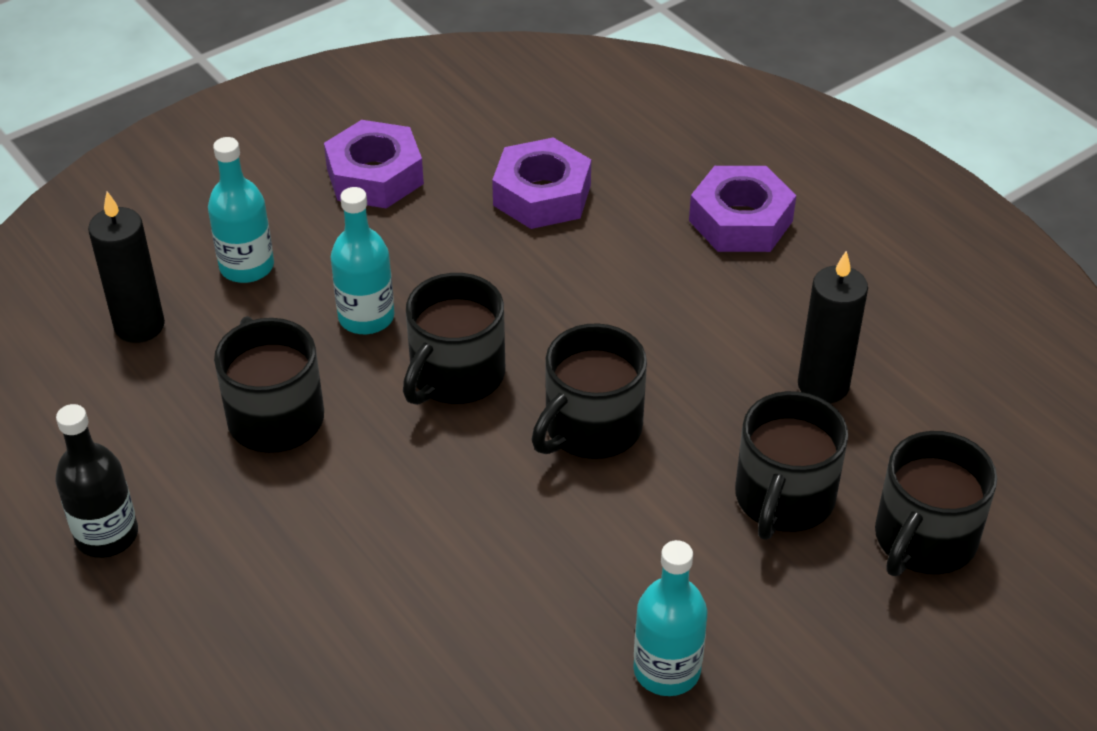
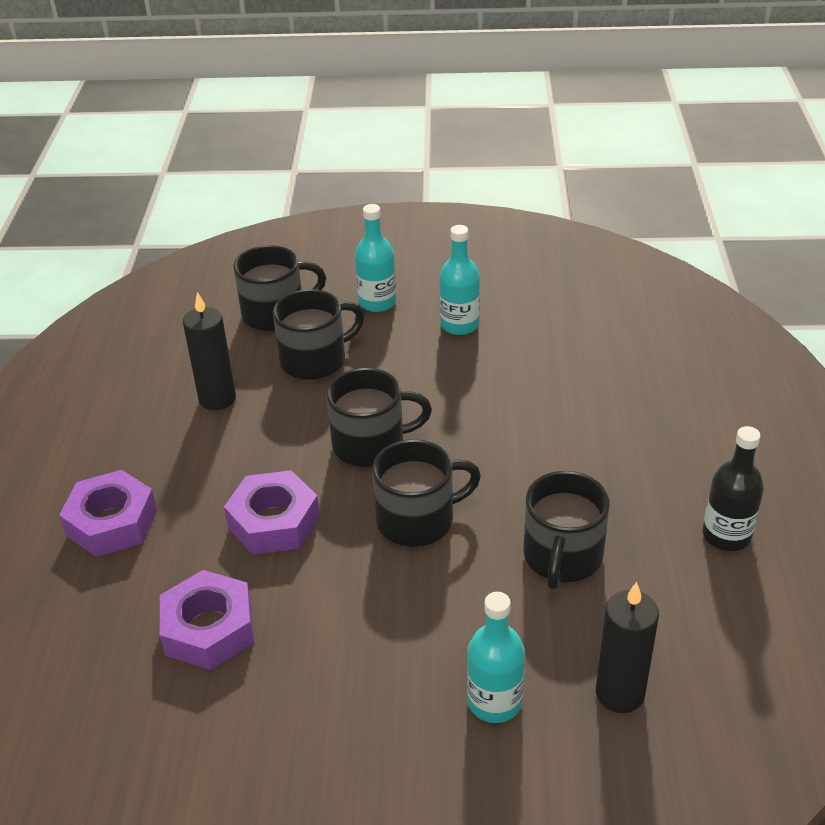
camera: 140 degrees left, 5 degrees down
purple nut [324,120,424,208] -> purple nut moved to [224,470,320,554]
turquoise bottle [331,187,394,334] -> turquoise bottle moved to [355,204,396,312]

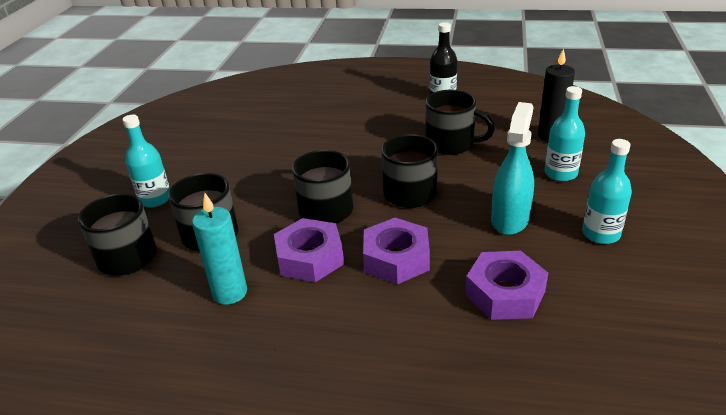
camera: 80 degrees left, 5 degrees down
purple nut [59,470,157,557] -> purple nut moved to [274,218,344,282]
black candle [183,292,236,410] -> turquoise candle [192,193,247,305]
turquoise bottle [439,225,480,335] -> turquoise bottle moved to [582,139,632,244]
none -> turquoise spray bottle [491,102,534,235]

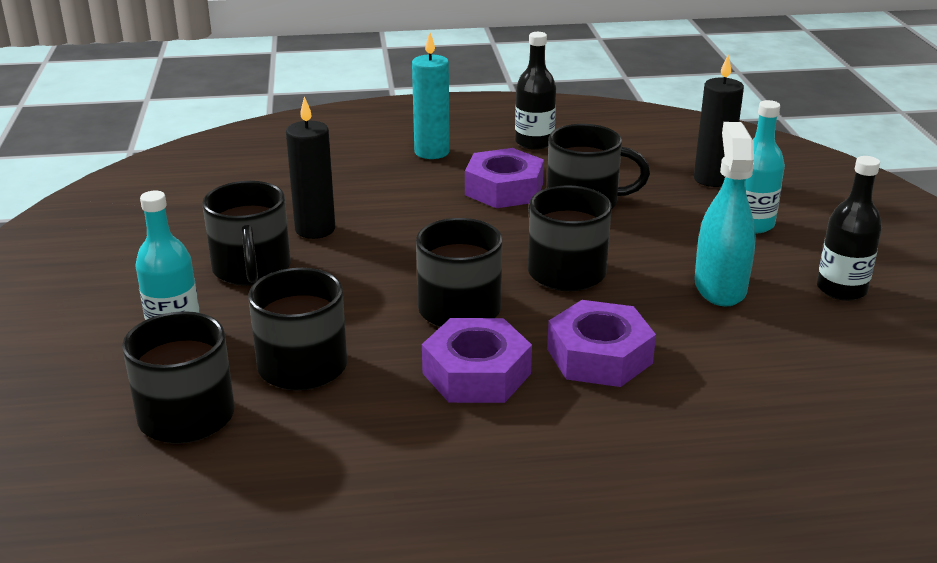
camera: 20 degrees left, 5 degrees down
turquoise candle [192,193,247,305] -> turquoise candle moved to [412,32,450,159]
purple nut [465,251,548,320] -> purple nut moved to [465,148,544,208]
turquoise bottle [582,139,632,244] -> black bottle [817,156,882,301]
none -> black mug [202,181,291,286]
none -> black candle [286,96,335,239]

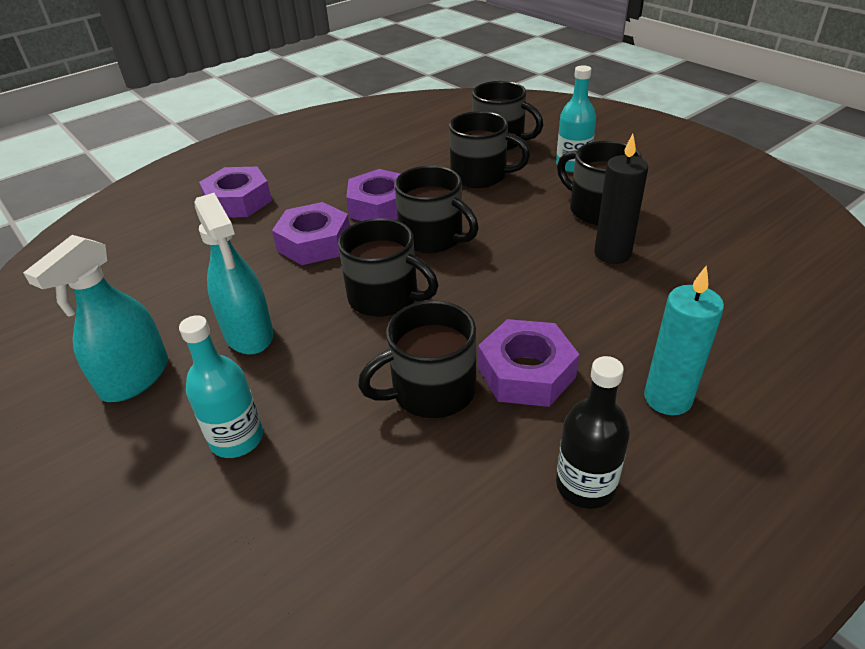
camera: 150 degrees right, 10 degrees up
black candle [694,55,744,187] -> none
black bottle [817,156,882,301] -> turquoise spray bottle [23,235,168,402]
none -> purple nut [199,167,272,218]

